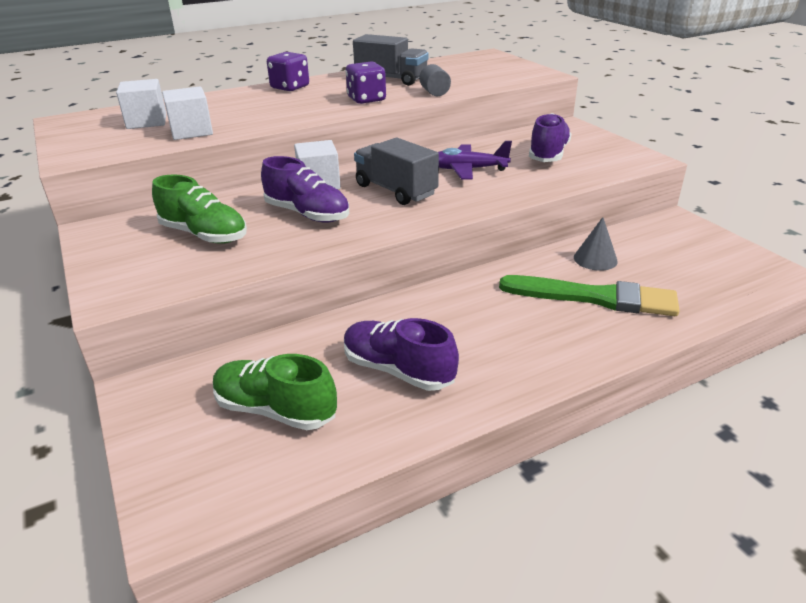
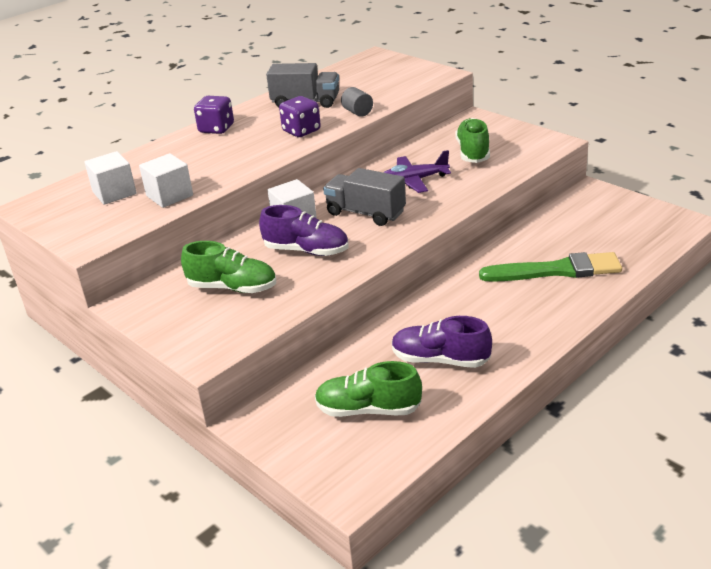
camera: 15 degrees left, 0 degrees up
purple shoe [529,113,571,162] -> green shoe [455,118,490,163]
grey cone [574,217,618,271] -> none

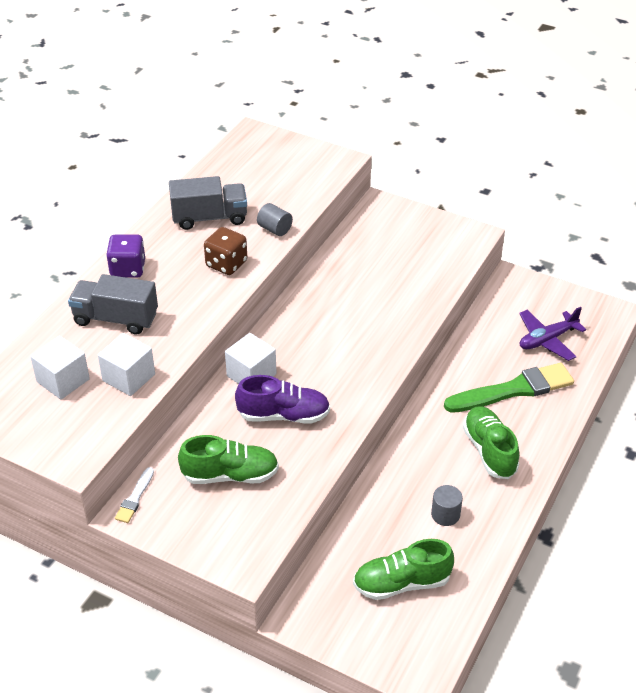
camera: 20 degrees left, 10 degrees up
purple dice [279,96,321,137] -> brown dice [204,227,247,275]
grey truck [323,168,406,226] -> grey truck moved to [68,274,158,334]
purple plane [383,150,451,193] -> purple plane moved to [519,307,586,361]
purple shoe [392,316,492,368] -> grey cylinder [431,485,463,526]
green shoe [455,118,490,163] -> green shoe moved to [463,406,519,479]
none -> white brush [115,467,154,523]

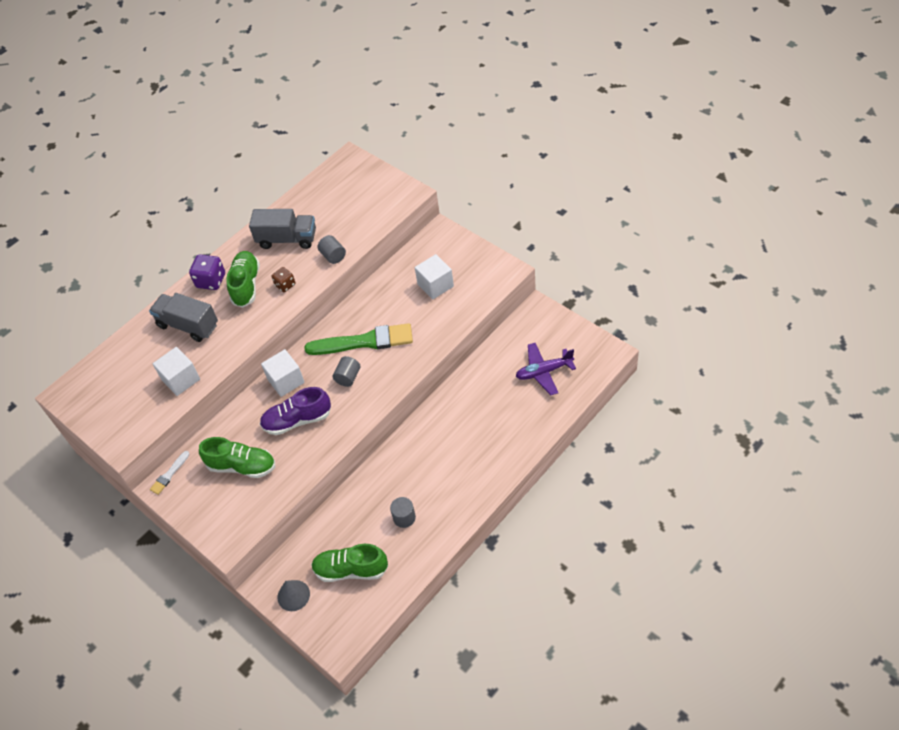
camera: 20 degrees right, 10 degrees up
white cube [30,336,90,399] -> white cube moved to [415,254,454,299]
brown dice [204,227,247,275] -> brown dice [272,267,295,292], size x0.64
purple shoe [235,375,330,424] -> purple shoe turned 150 degrees clockwise [260,387,331,435]
green brush [444,363,574,413] -> green brush moved to [304,323,413,355]
green shoe [463,406,519,479] -> green shoe moved to [226,251,260,308]
none -> grey cone [278,580,310,611]
none -> grey cylinder [333,356,361,387]

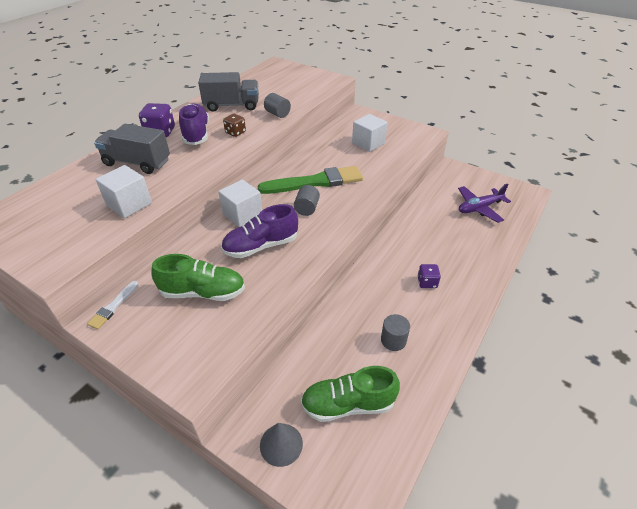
camera: 15 degrees left, 10 degrees down
green shoe [226,251,260,308] -> purple shoe [179,103,209,145]
none -> purple dice [417,264,441,288]

